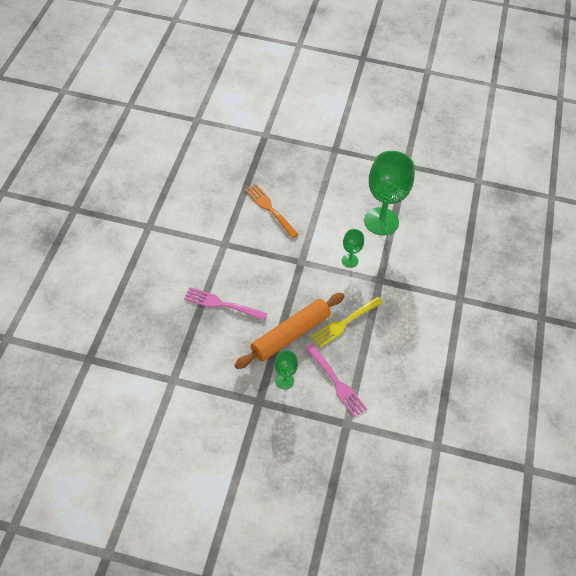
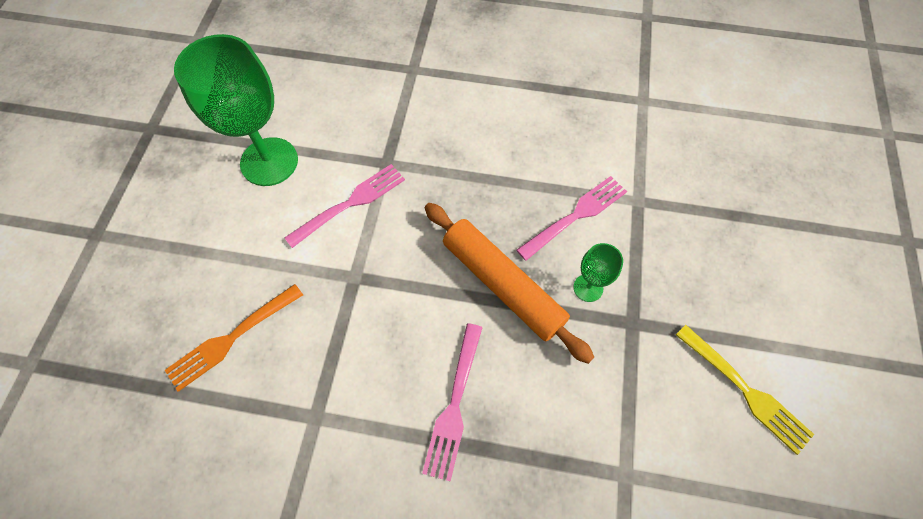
camera: 90 degrees left, 10 degrees up
yellow fork [311,297,383,348] -> yellow fork moved to [676,325,815,455]
green goblet [342,229,364,268] -> pink fork [284,164,405,248]

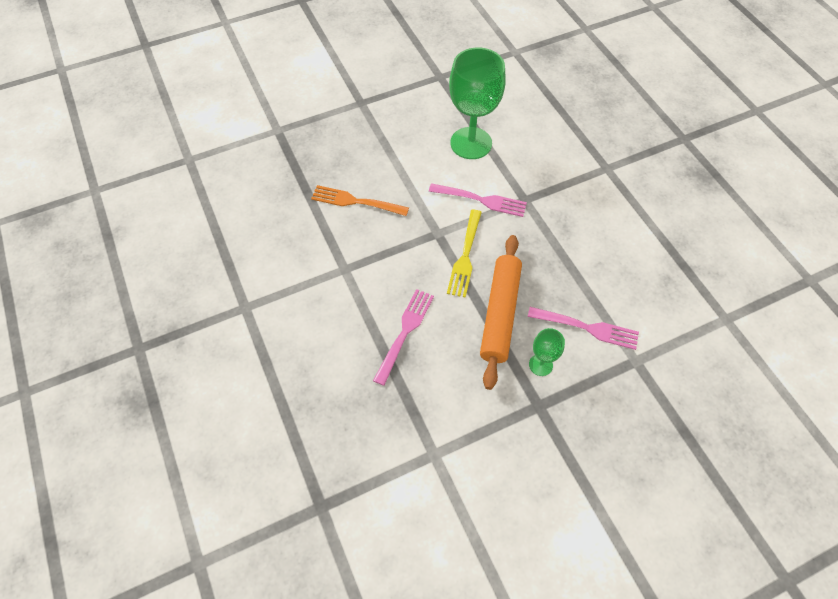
camera: 55 degrees right, 5 degrees down
pink fork [422,323,483,482] -> pink fork turned 135 degrees clockwise [373,289,434,386]
yellow fork [676,325,815,455] -> yellow fork moved to [447,210,482,298]

